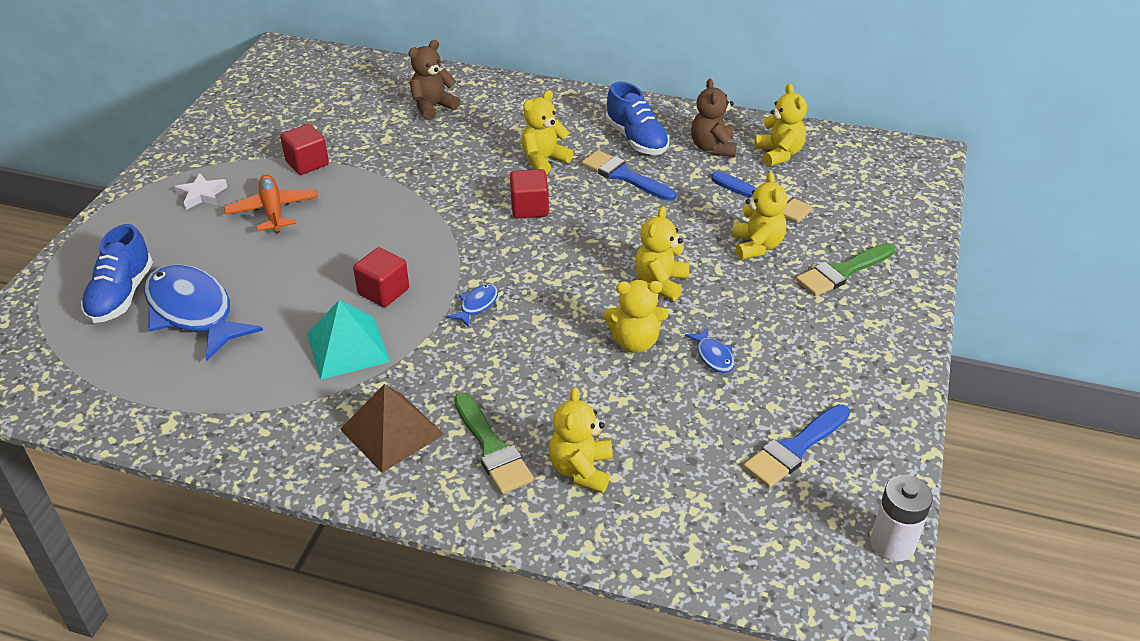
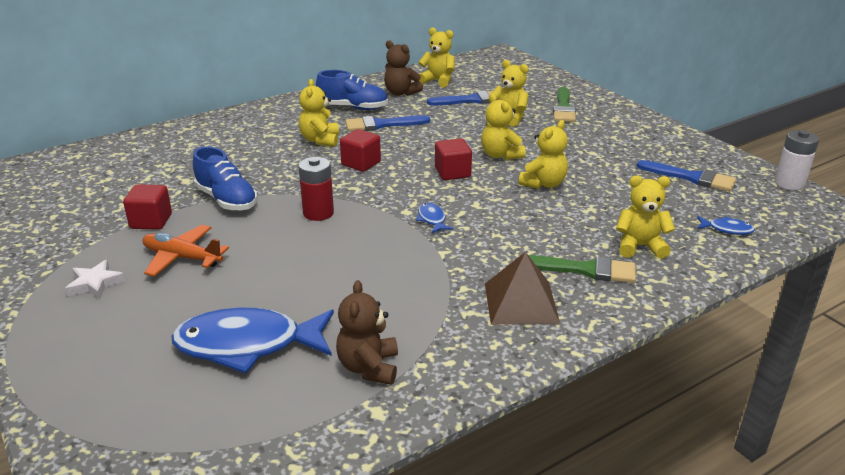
camera: 50 degrees left, 10 degrees down
blue shoe [81,224,153,323] -> blue shoe moved to [193,146,258,211]
turquoise pyramid [307,300,390,380] -> none
red cube [353,247,409,307] -> red cube moved to [435,138,472,180]
brown teddy bear [408,40,460,120] -> brown teddy bear moved to [336,280,398,385]
yellow teddy bear [549,387,613,493] -> yellow teddy bear turned 135 degrees clockwise [616,176,675,259]
blue fish [685,327,735,373] -> blue fish moved to [697,216,755,235]
blue brush [743,404,850,488] -> blue brush turned 60 degrees counterclockwise [637,160,736,191]
none -> red battery [298,157,334,221]

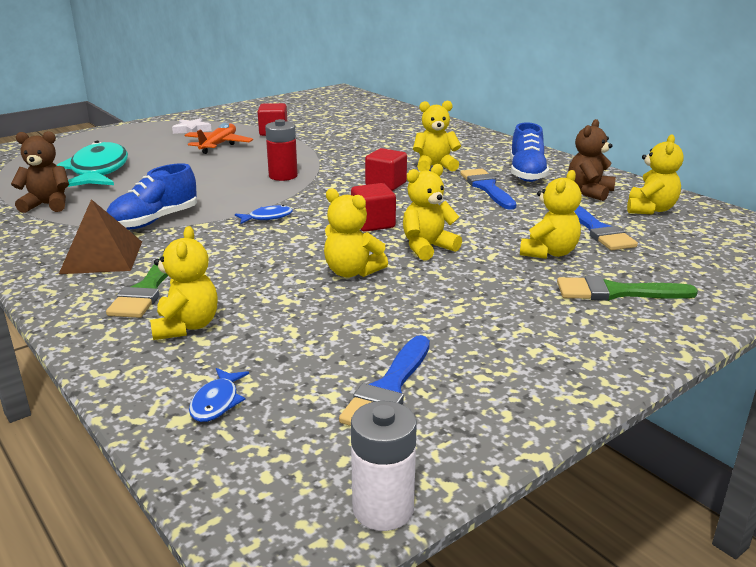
camera: 85 degrees right, 5 degrees down
blue fish [171,308,334,373] -> turquoise fish [57,141,128,187]
blue shoe [193,146,258,211] -> blue shoe moved to [106,163,197,230]

